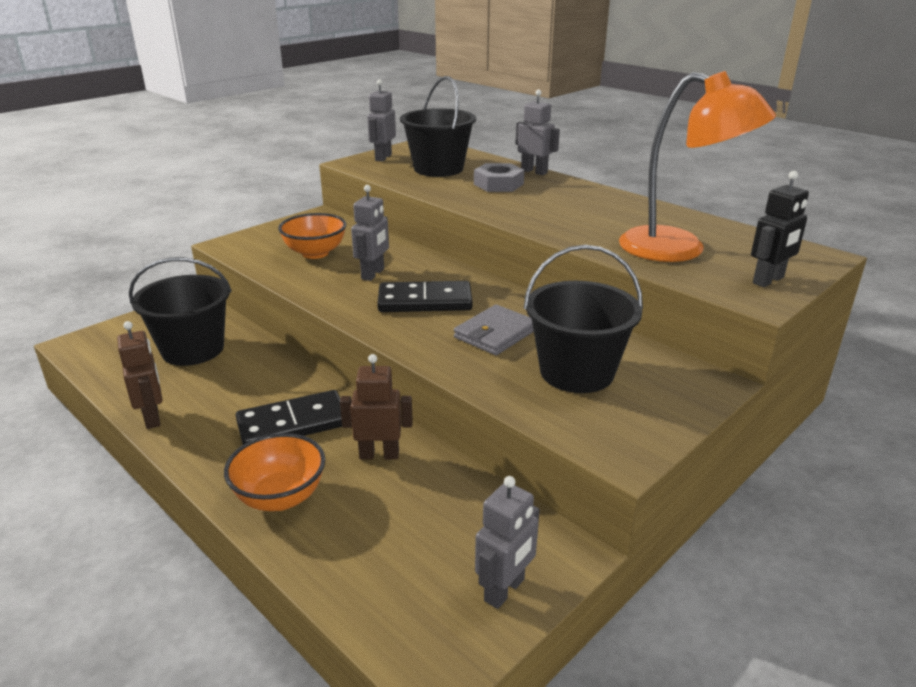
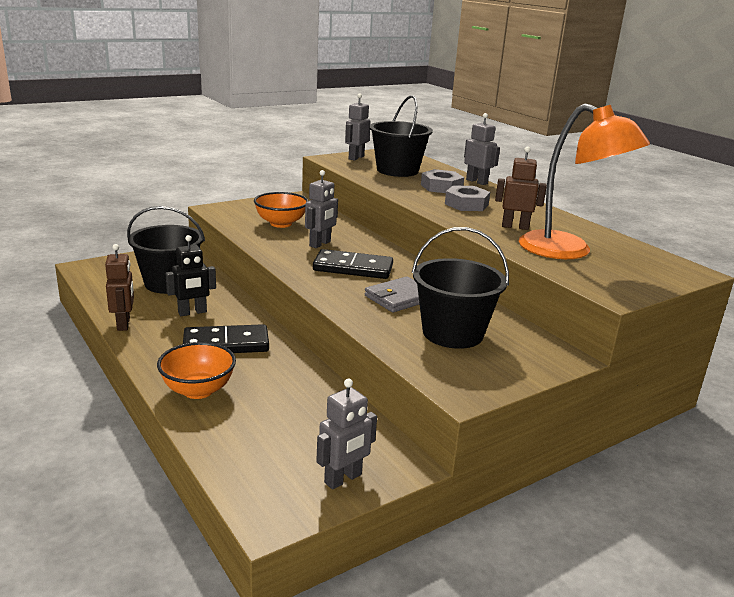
camera: 10 degrees right, 5 degrees down
brown robot [340,354,413,460] -> brown robot moved to [495,147,547,230]
black robot [751,171,809,287] -> black robot moved to [166,235,216,316]
none -> grey nut [445,185,490,211]

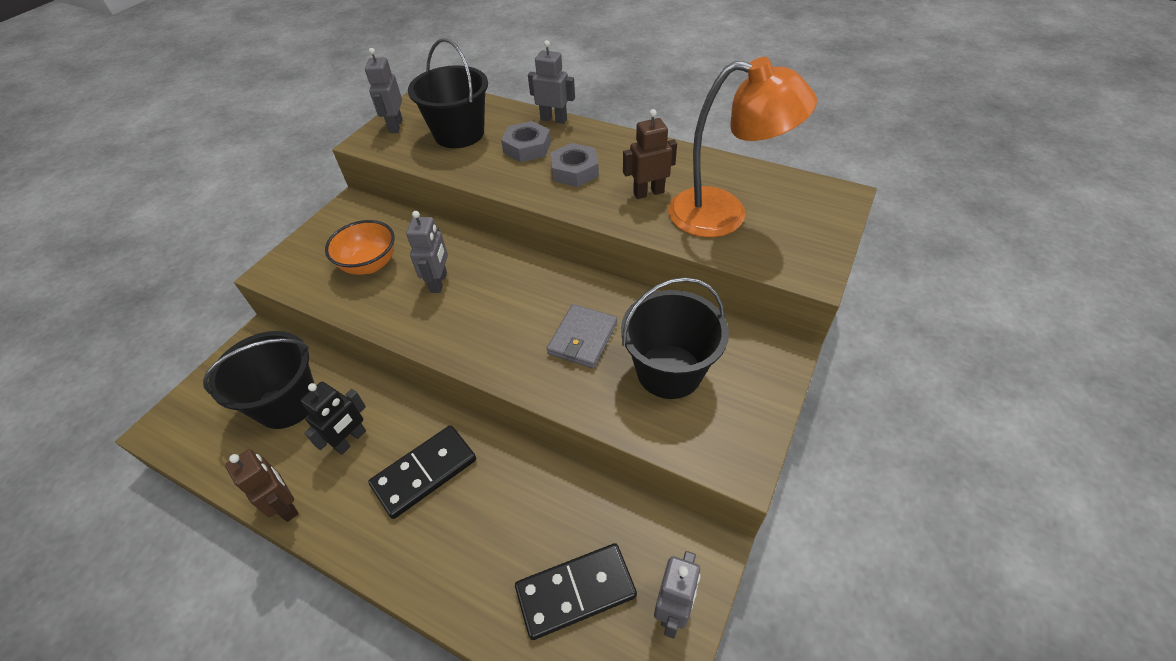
camera: 25 degrees left, 25 degrees up
orange bowl [157,342,236,399] -> none
black domino [313,249,393,279] -> black domino moved to [515,543,637,640]

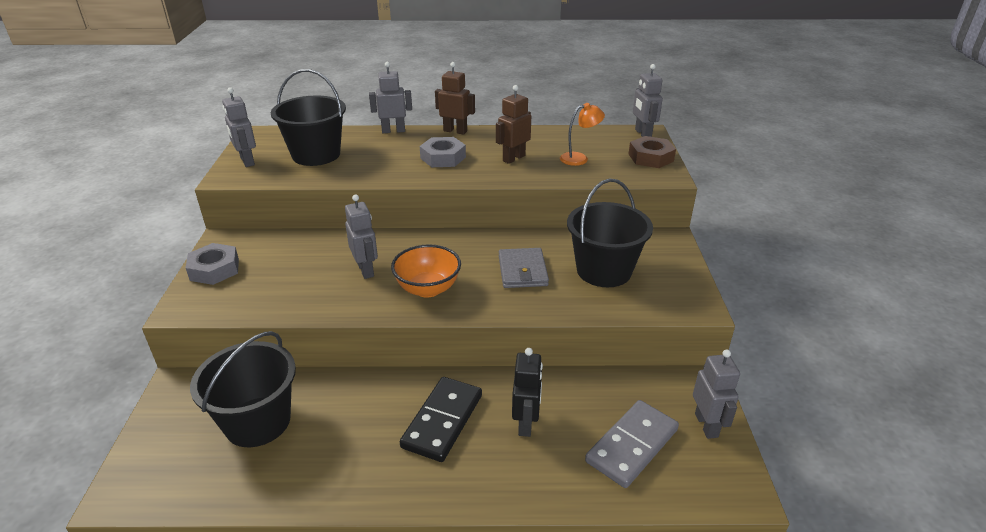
camera: 30 degrees left, 15 degrees down
brown robot [225,449,299,522] -> brown robot moved to [435,62,475,135]
black robot [301,382,366,455] -> black robot moved to [512,348,543,437]
orange bowl [325,220,395,275] -> orange bowl moved to [391,244,461,298]
grey nut [501,121,551,162] -> grey nut moved to [186,243,239,285]
black domino [515,543,637,640] -> grey domino [585,400,679,488]
orange lamp [668,57,817,237] -> orange lamp [560,103,605,166], size x0.46
none -> brown nut [628,136,676,168]
none -> grey robot [633,64,663,137]

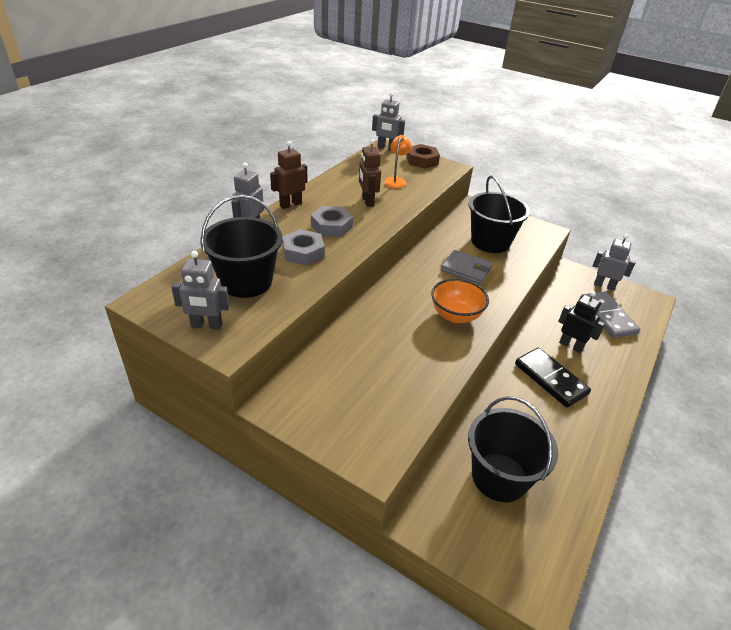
camera: 60 degrees left, 5 degrees up
grey nut [186,243,239,285] -> grey nut moved to [282,229,325,266]
grey robot [345,194,378,279] -> none

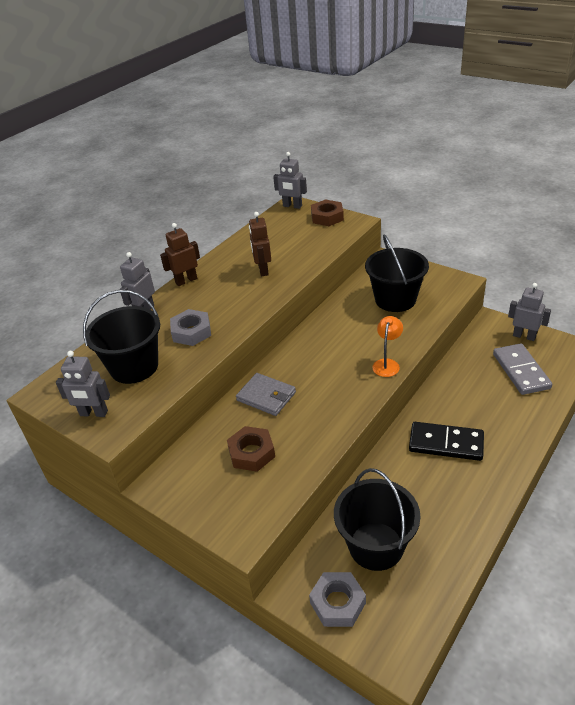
camera: 10 degrees right, 0 degrees up
grey nut [311,206,353,237] -> grey nut moved to [309,572,366,627]
orange lamp [384,135,412,188] -> orange lamp moved to [372,316,403,377]
orange bowl [431,279,489,323] -> none
grey wallet [441,250,493,284] -> grey wallet moved to [236,373,296,416]
black domino [515,348,591,408] -> black domino turned 45 degrees counterclockwise [409,422,484,461]
black robot [558,291,605,353] -> none
none -> brown nut [227,426,275,472]

